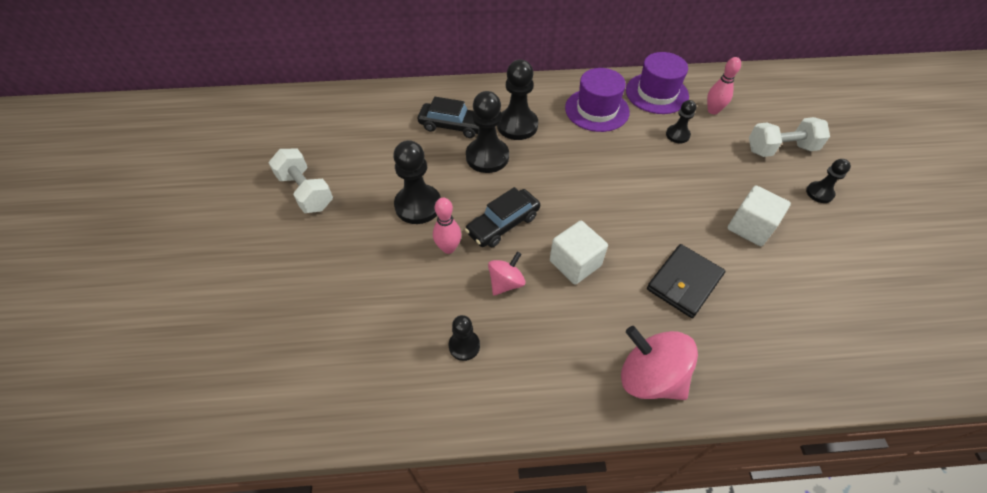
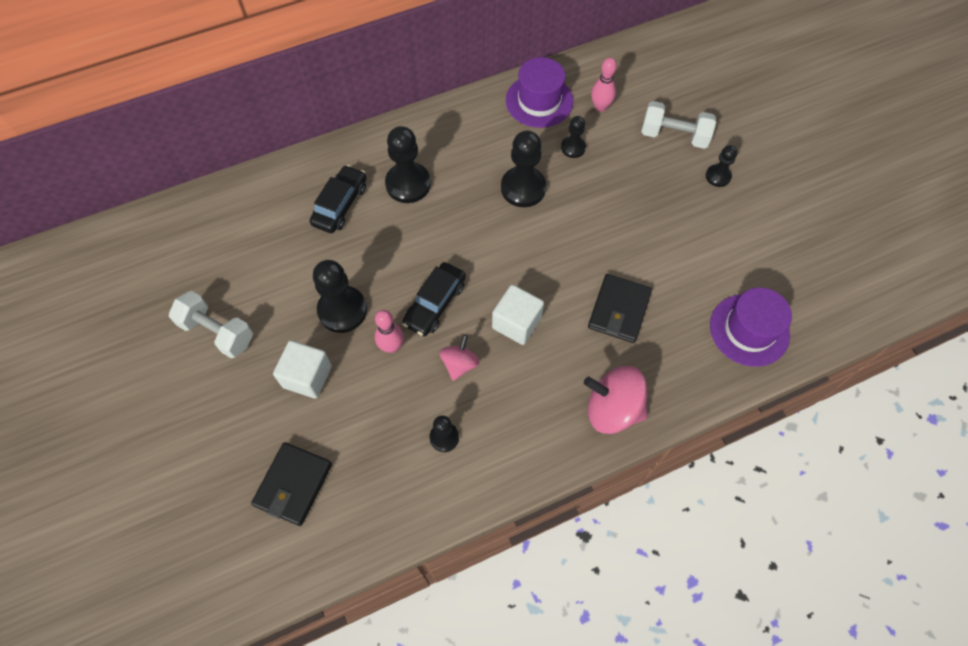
camera: 20 degrees left, 10 degrees up
black car [418,97,479,138] -> black car turned 60 degrees counterclockwise [310,165,367,233]
black pawn [466,91,509,173] -> black pawn moved to [501,131,546,207]
purple hat [565,68,630,132] -> purple hat moved to [710,287,792,367]
white cube [728,186,791,246] -> white cube moved to [273,340,332,399]
white dumbbell [749,117,830,157] -> white dumbbell turned 45 degrees clockwise [641,101,716,149]
none -> black wallet [251,442,332,526]

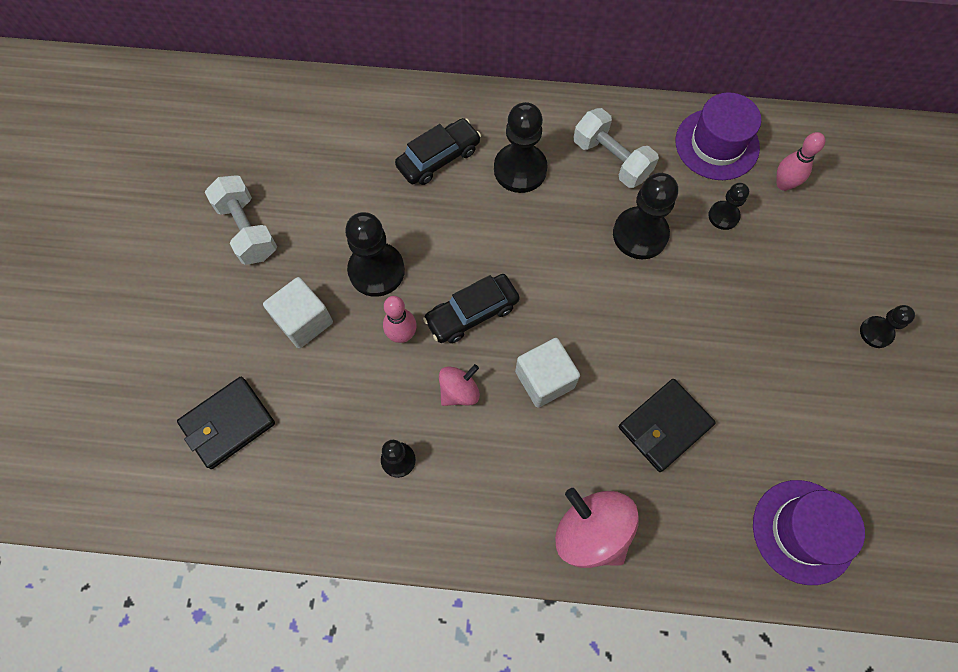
camera: 30 degrees right, 5 degrees up
white dumbbell [641,101,716,149] -> white dumbbell moved to [573,108,659,188]

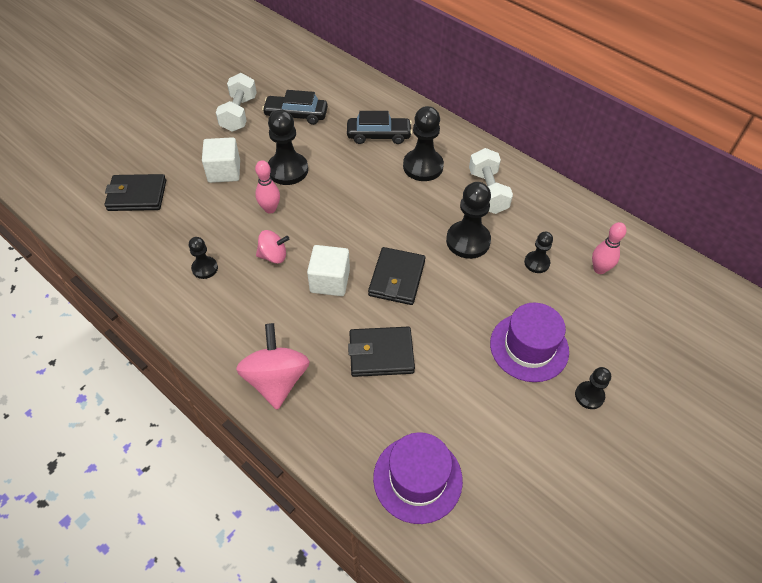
camera: 35 degrees right, 15 degrees down
black car [423,274,520,343] -> black car moved to [262,90,328,125]
purple hat [675,92,761,180] -> purple hat moved to [490,303,569,382]
none -> black wallet [368,247,425,305]

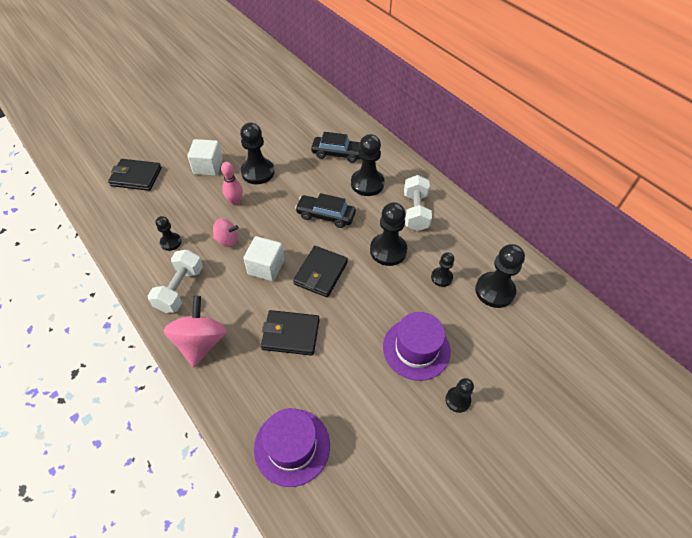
camera: 10 degrees right, 0 degrees up
white dumbbell [216,73,257,132] -> white dumbbell moved to [148,250,203,313]
black car [262,90,328,125] -> black car moved to [295,193,356,228]
pink bowling pin [592,222,626,274] -> black pawn [475,244,525,308]

